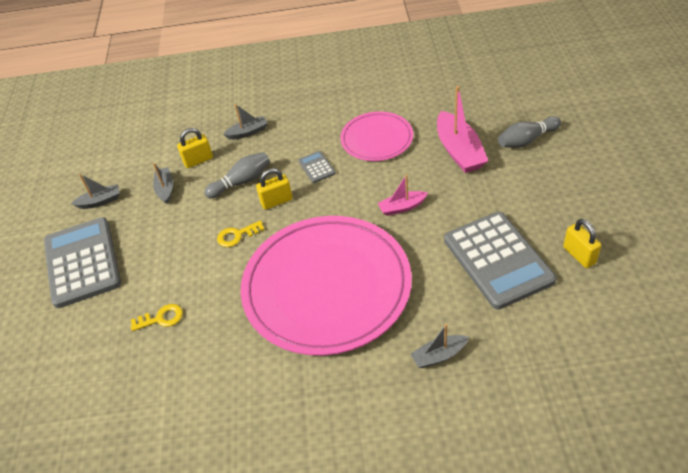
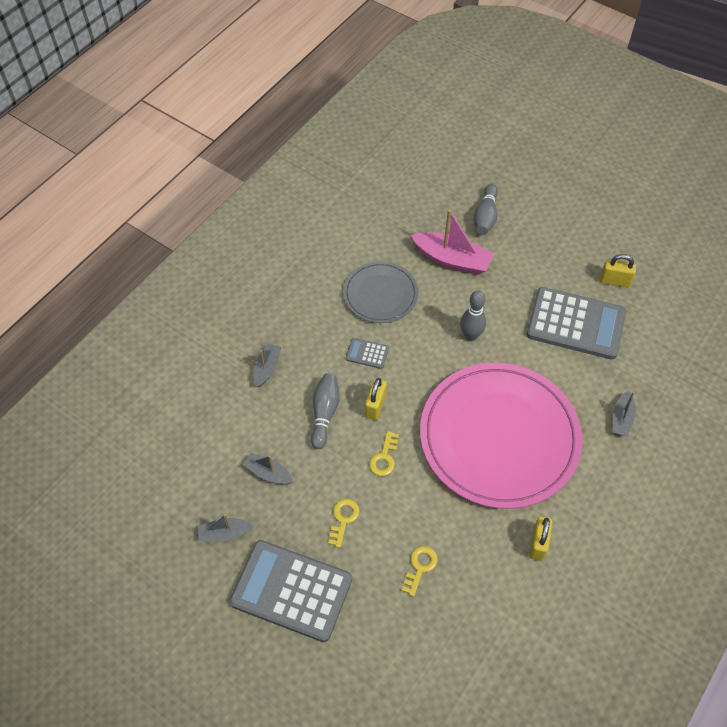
camera: 55 degrees left, 10 degrees up
grey boat [71,174,120,209] -> grey boat turned 120 degrees counterclockwise [198,514,254,541]
yellow padlock [177,128,213,168] -> yellow padlock moved to [529,516,553,561]
pink plate [340,111,413,161] -> grey plate [343,261,418,323]
pink boat [378,175,428,216] -> grey bowling pin [460,290,486,341]
none -> yellow key [328,499,360,548]

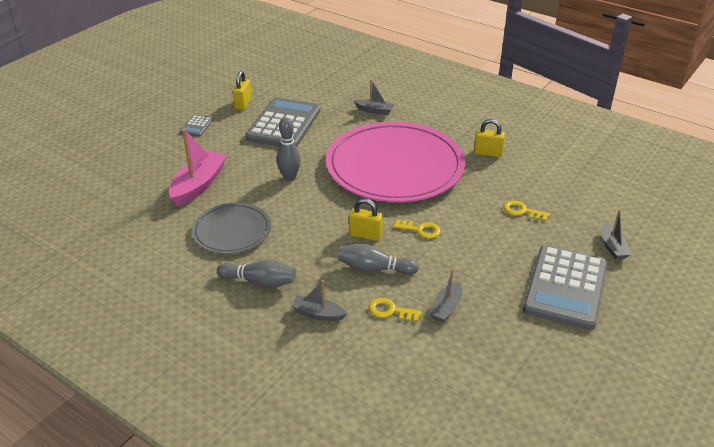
camera: 90 degrees left, 20 degrees down
grey boat [198,514,254,541] -> grey boat moved to [601,209,631,260]
yellow key [328,499,360,548] -> yellow key moved to [369,298,422,322]
grey calculator [346,338,389,369] -> grey calculator moved to [180,115,213,137]
grey bowling pin [474,184,498,235] -> grey bowling pin moved to [217,260,296,288]

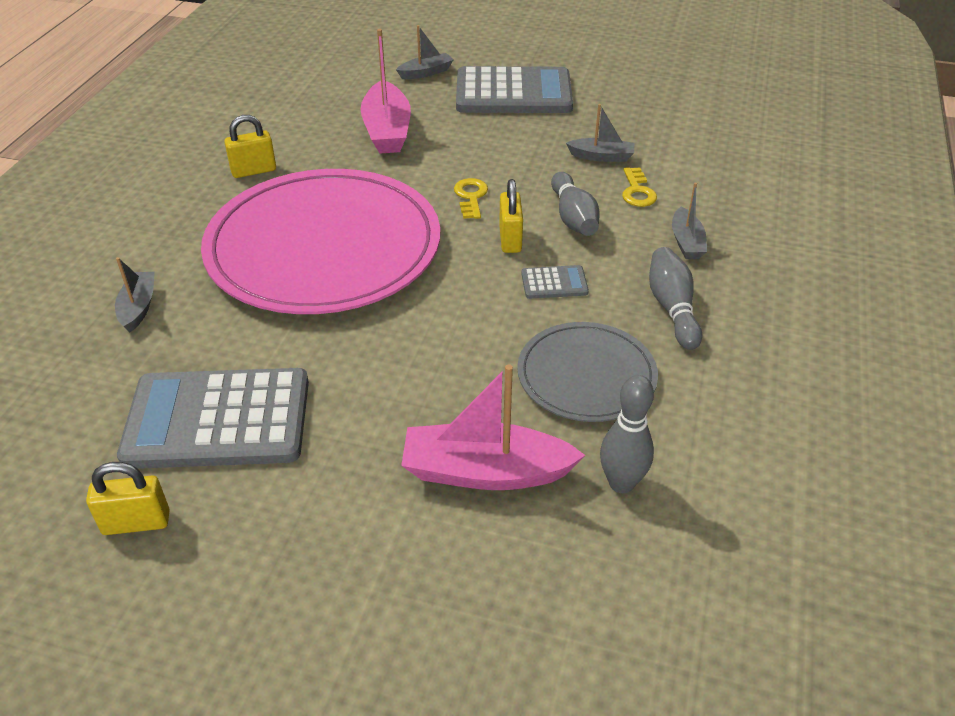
camera: 110 degrees left, 5 degrees up
grey calculator [180,115,213,137] -> grey calculator moved to [521,265,589,299]
grey bowling pin [277,117,301,181] -> grey bowling pin moved to [600,375,654,493]
yellow padlock [474,119,505,157] -> yellow padlock turned 75 degrees clockwise [224,115,276,178]
yellow key [503,200,550,221] -> pink boat [361,29,411,154]

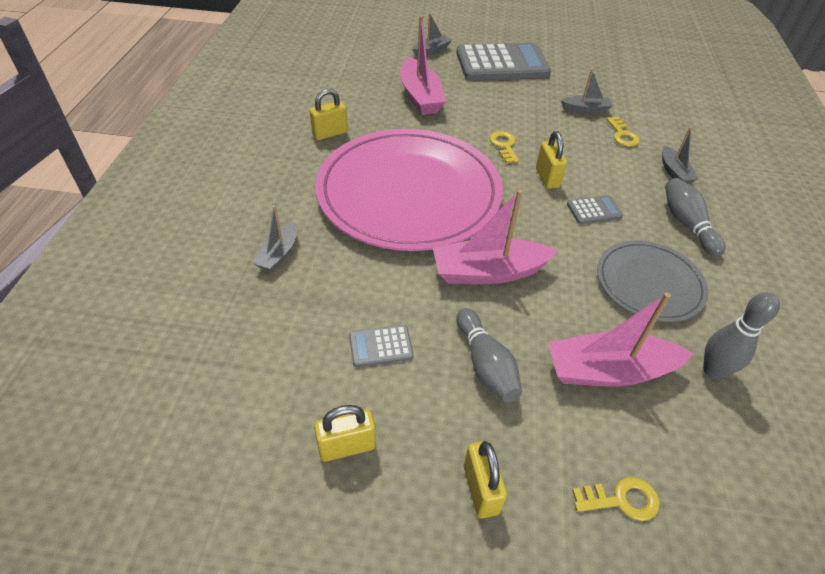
camera: 10 degrees left, 5 degrees up
grey boat [115,257,155,332] -> grey boat turned 150 degrees counterclockwise [253,206,297,272]
grey calculator [117,368,309,469] -> grey calculator [349,325,413,367], size x0.42
grey bowling pin [551,172,600,236] -> grey bowling pin moved to [456,308,522,403]
none -> pink boat [433,189,558,284]
none -> yellow padlock [464,441,507,519]
none -> yellow key [572,477,660,521]

